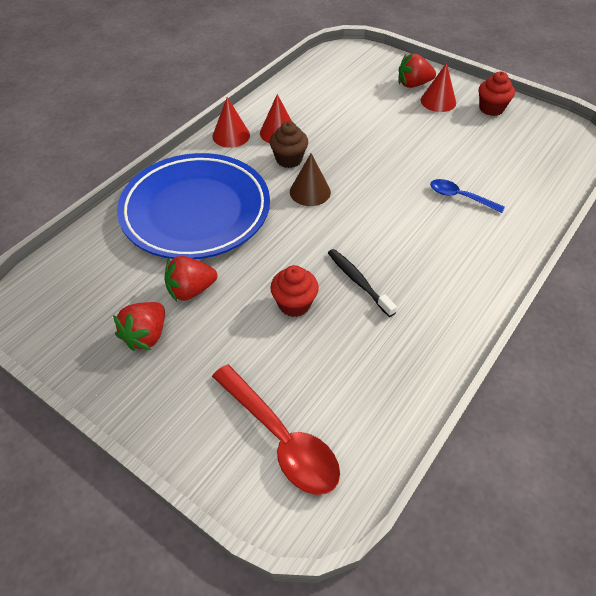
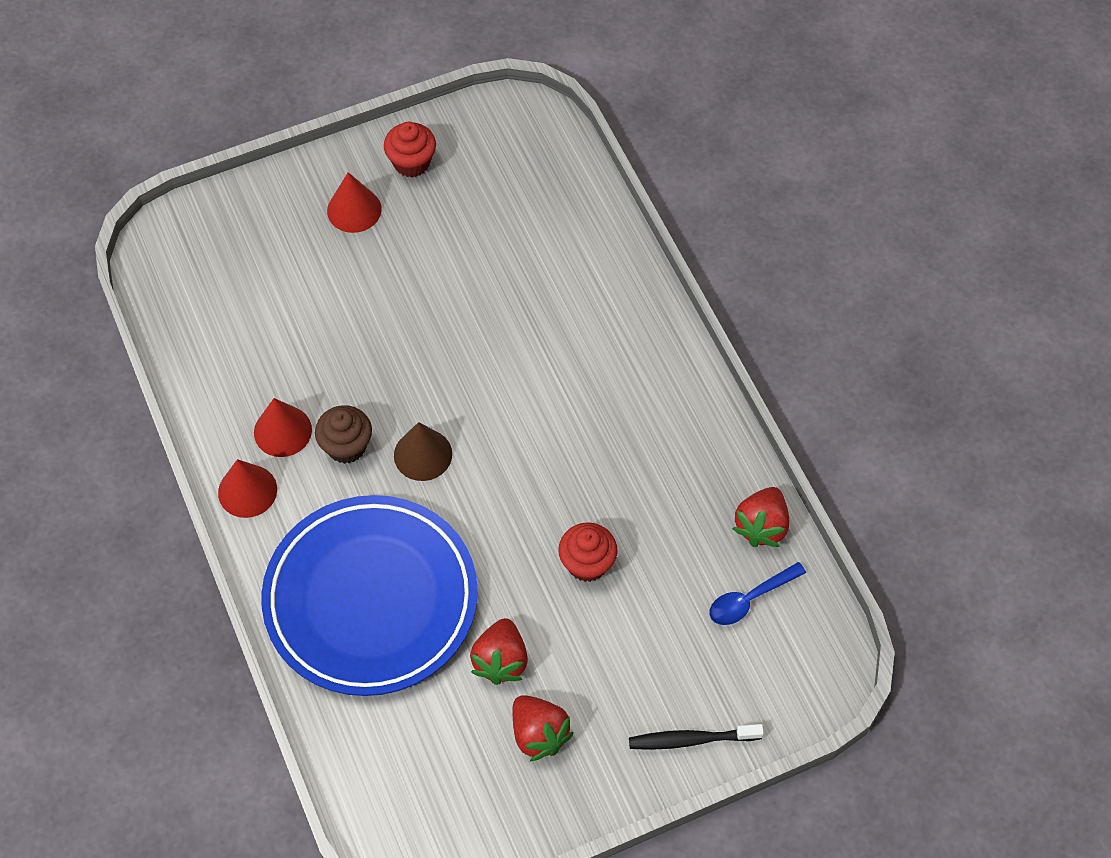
camera: 60 degrees left, 10 degrees up
red spoon [212,364,340,495] -> none
black toothbrush [328,249,397,317] -> black toothbrush moved to [629,724,764,750]
red strawberry [398,53,436,88] -> red strawberry moved to [732,487,789,547]
blue spoon [430,179,505,213] -> blue spoon moved to [709,562,806,625]

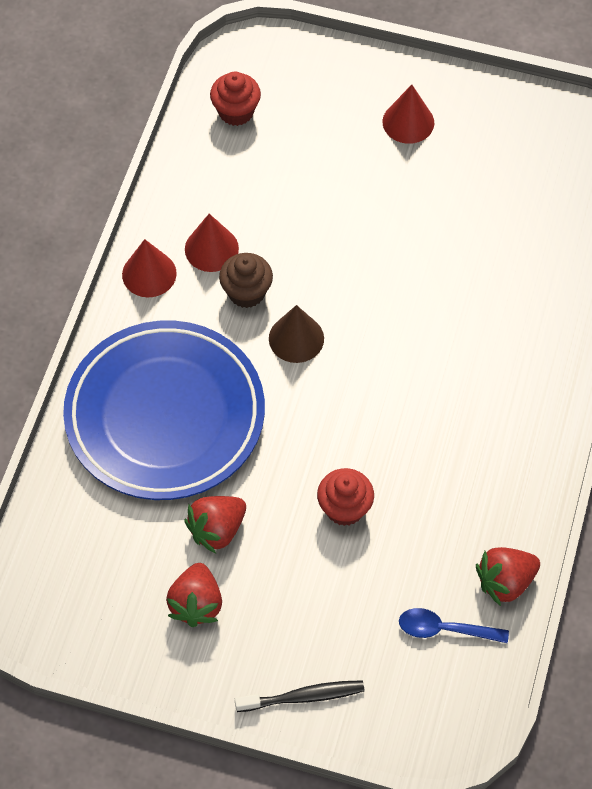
camera: 40 degrees right, 0 degrees up
red cupcake [384,122,436,178] -> red cupcake moved to [210,72,261,126]
black toothbrush [629,724,764,750] -> black toothbrush turned 135 degrees clockwise [235,680,365,712]

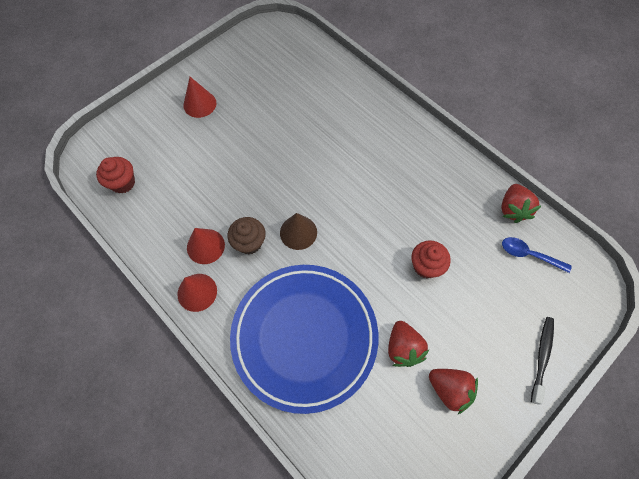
camera: 60 degrees left, 5 degrees up
blue spoon [399,608,509,643] -> blue spoon turned 75 degrees clockwise [502,237,572,273]

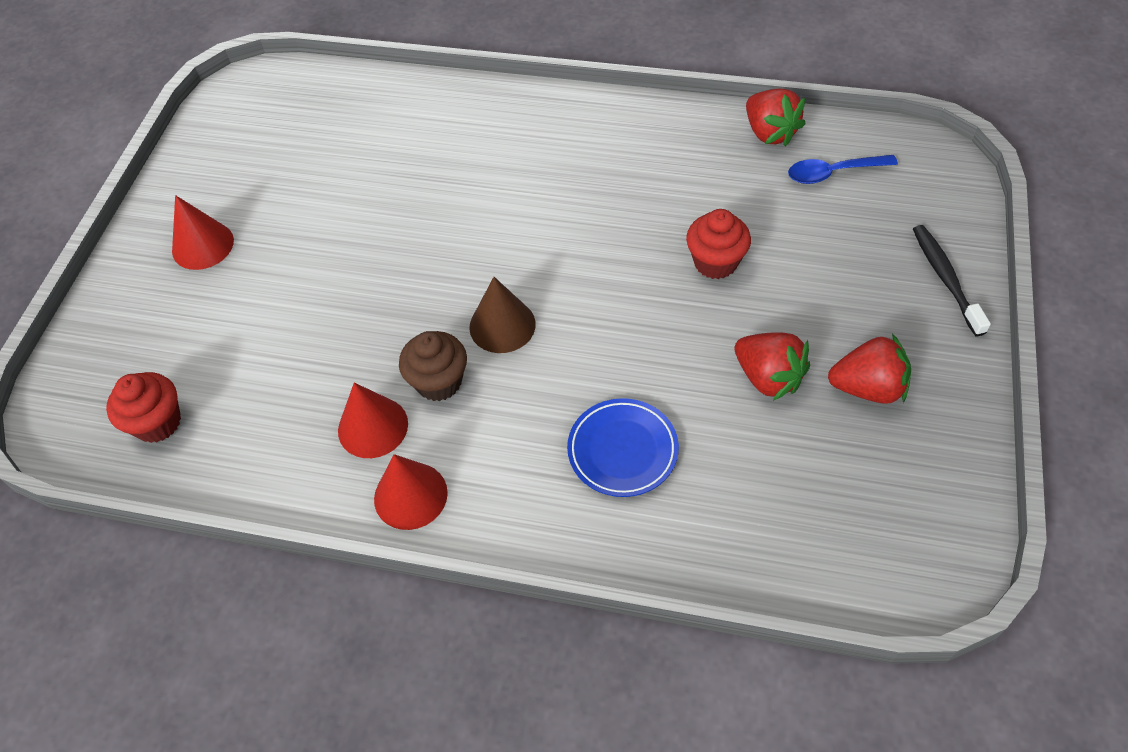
camera: 30 degrees left, 10 degrees down
blue plate [230,265,379,414] -> blue plate [567,398,679,497], size x0.43

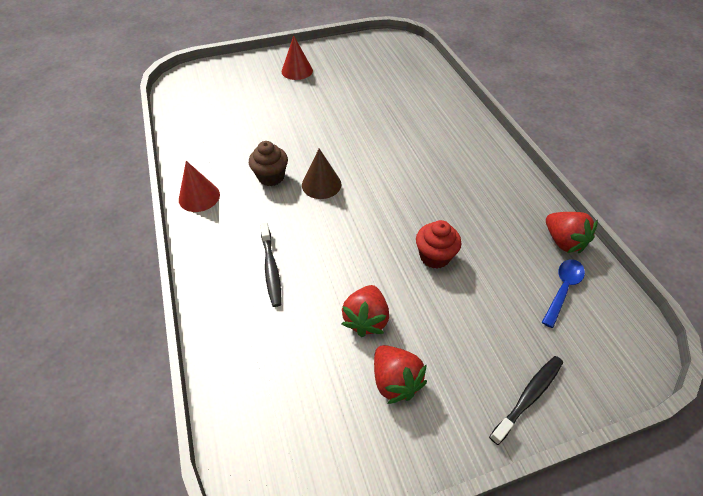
camera: 55 degrees right, 5 degrees down
red cupcake [106,372,181,443] -> none
red cone [338,383,408,458] -> none
blue plate [567,398,679,497] -> black toothbrush [260,222,282,307]
red strawberry [746,89,806,147] -> red strawberry turned 60 degrees counterclockwise [546,212,598,254]
blue spoon [788,155,898,184] -> blue spoon turned 75 degrees clockwise [542,259,585,328]

